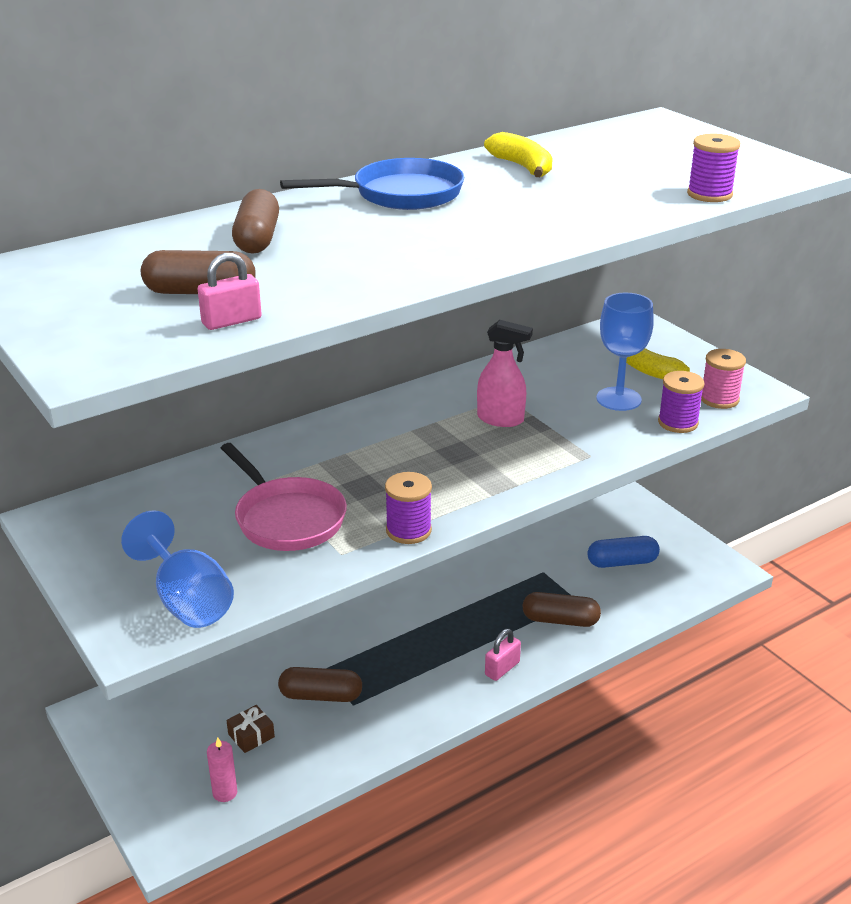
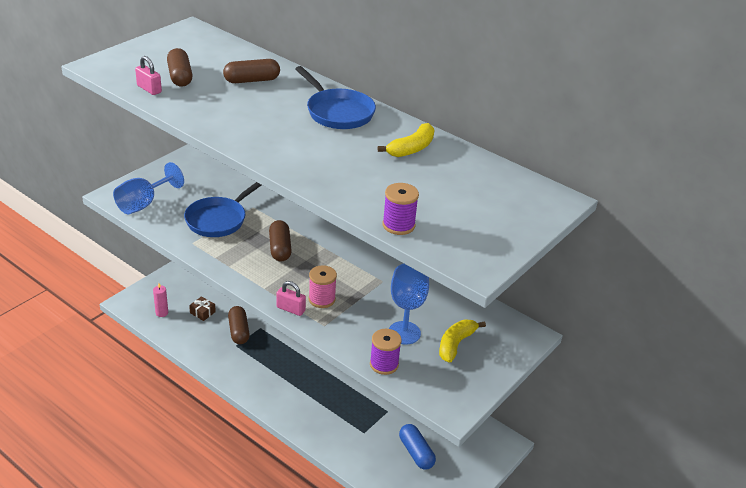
camera: 70 degrees right, 5 degrees up
pink pan [221,443,347,551] -> blue pan [184,182,261,237]
purple spool [385,472,432,544] -> none
pink spray bottle [477,320,533,427] -> none
pink padlock [485,629,521,681] -> pink padlock moved to [276,281,306,316]
brown capsule [523,592,601,627] -> brown capsule moved to [269,220,292,262]
pink spool [701,349,746,409] -> pink spool moved to [309,265,337,308]

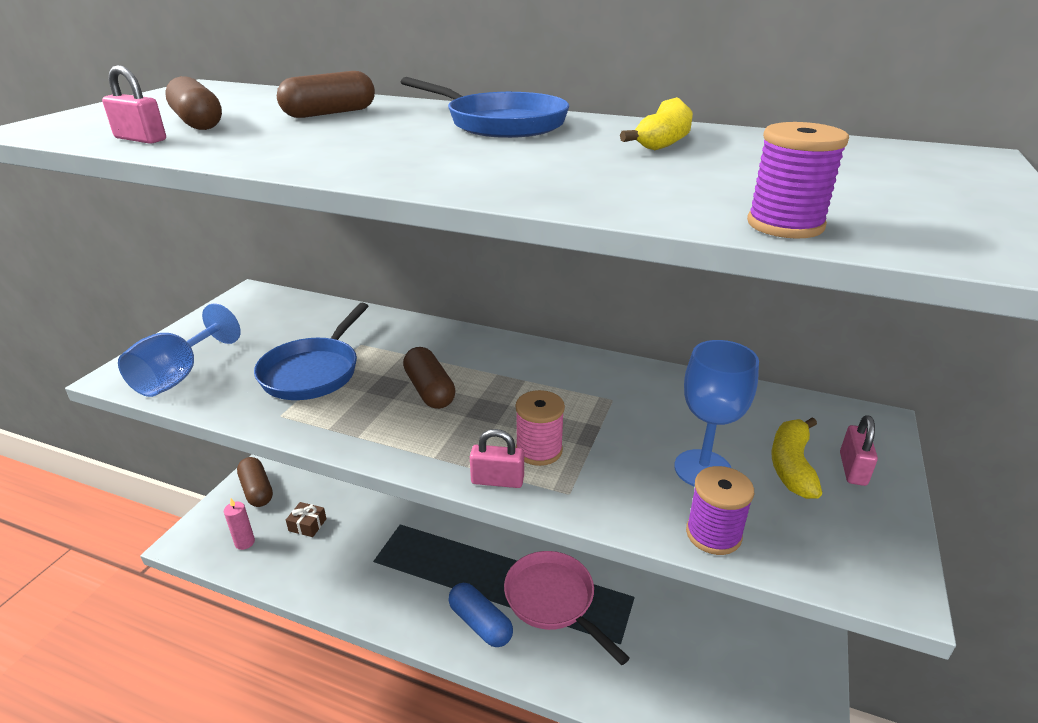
camera: 15 degrees left, 5 degrees down
brown capsule [228,306,250,344] -> brown capsule moved to [237,457,273,507]
blue capsule [399,424,436,470] -> blue capsule moved to [448,583,513,647]
none -> pink pan [504,551,630,665]
none -> pink padlock [840,415,878,486]

